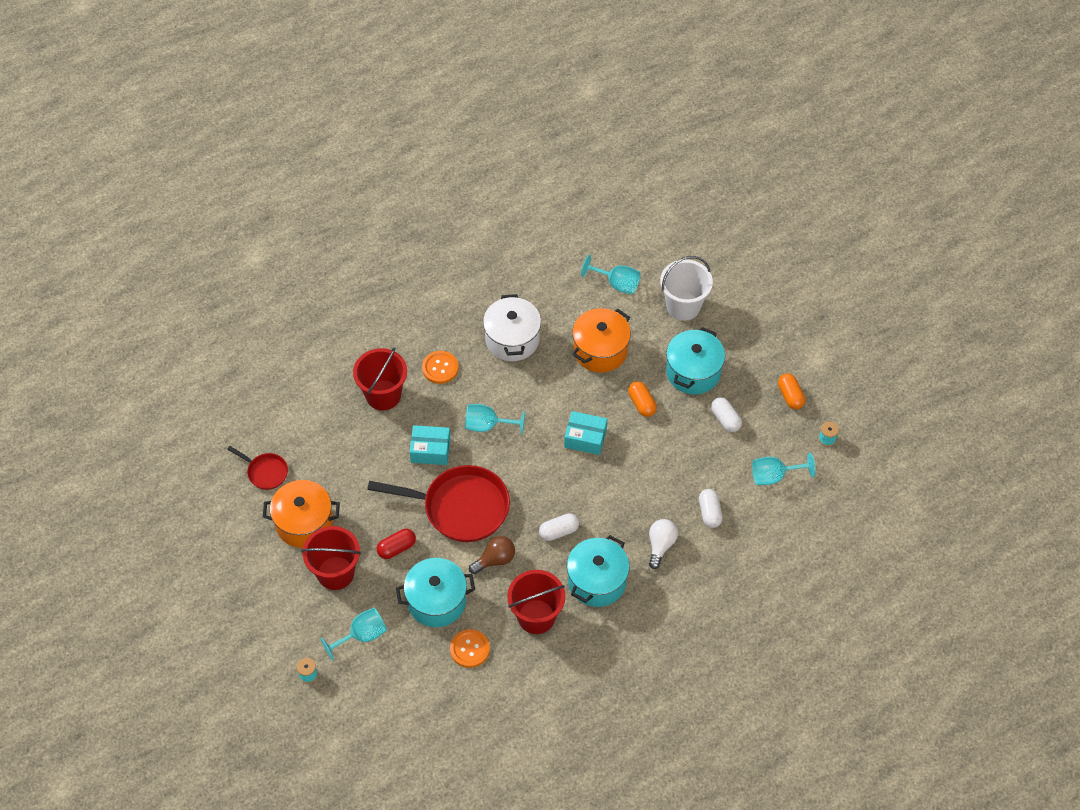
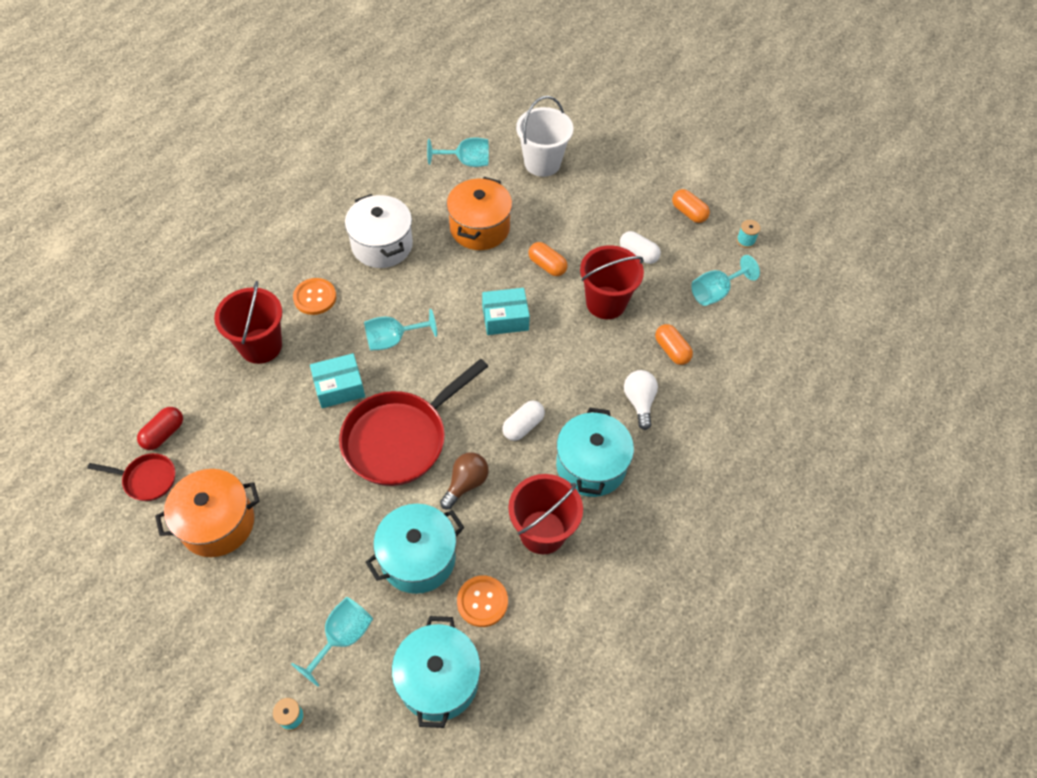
camera: 25 degrees left, 0 degrees up
red bucket [301,526,361,590] -> red bucket moved to [580,245,644,319]
red pan [367,465,510,542] -> red pan turned 150 degrees clockwise [339,359,488,486]
red capsule [377,529,416,559] -> red capsule moved to [137,407,183,450]
turquoise pot [666,327,725,395] -> turquoise pot moved to [392,616,481,728]
white capsule [699,489,723,528] -> orange capsule [655,324,693,365]

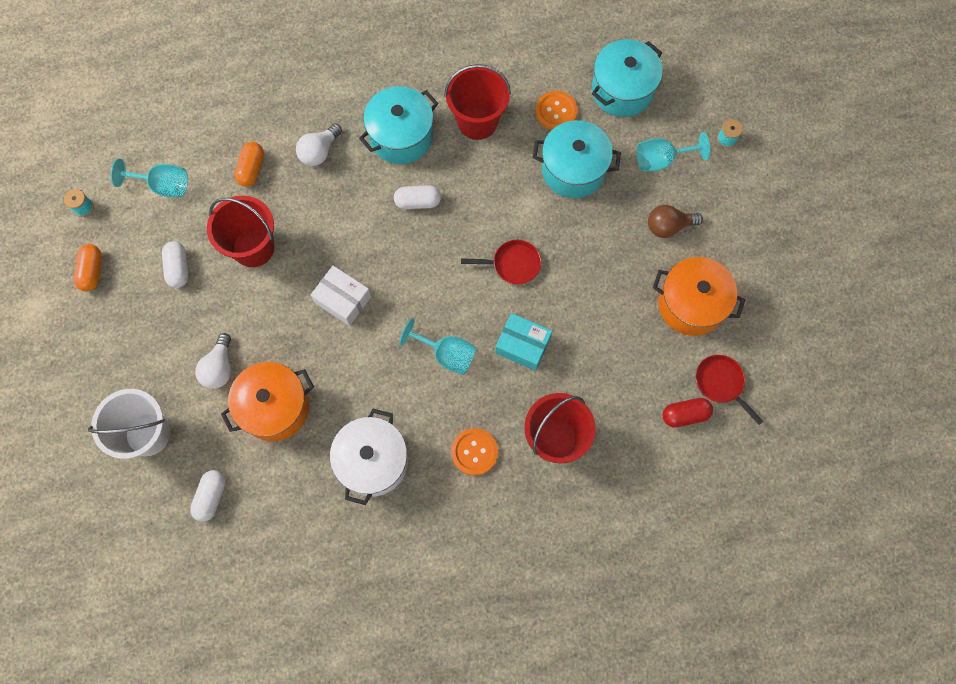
camera: 135 degrees left, 15 degrees up
red pan [339,359,488,486] -> red pan [461,240,541,285], size x0.48
turquoise goblet [427,137,489,167] -> white capsule [190,470,226,522]
brown light bulb [440,452,489,509] -> brown light bulb moved to [648,205,703,238]
turquoise box [482,288,530,335] -> white box [311,266,371,326]
orange capsule [528,242,568,276] -> none
none -> white light bulb [195,333,231,389]

